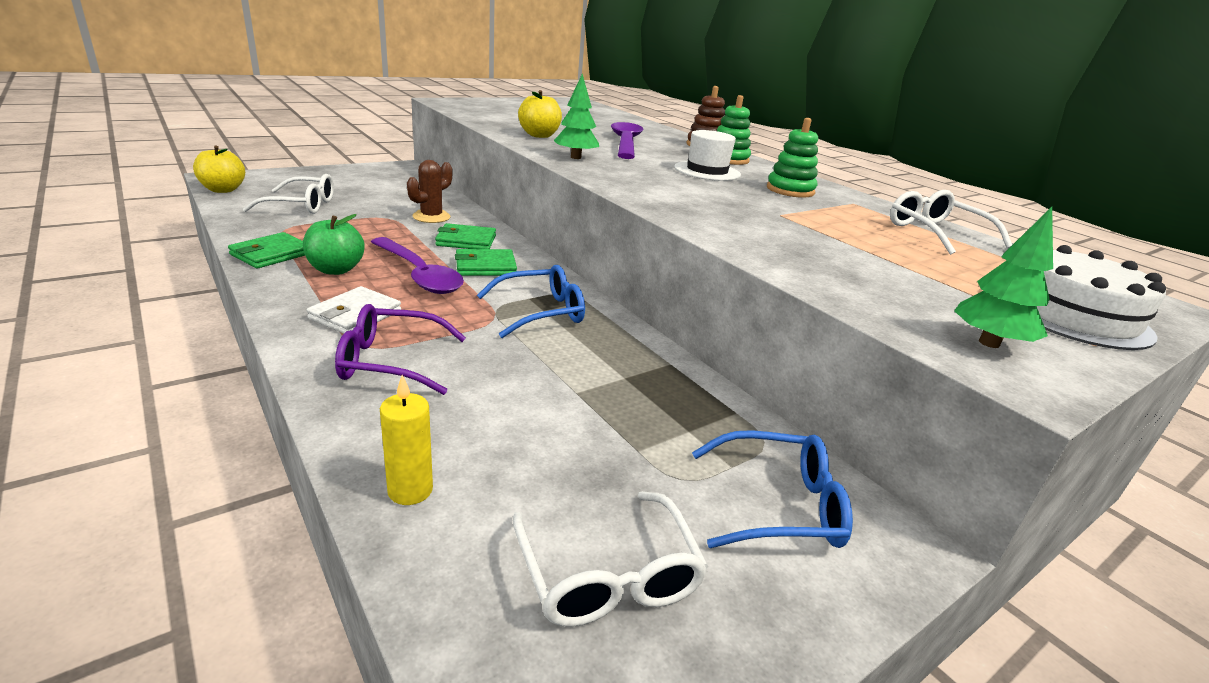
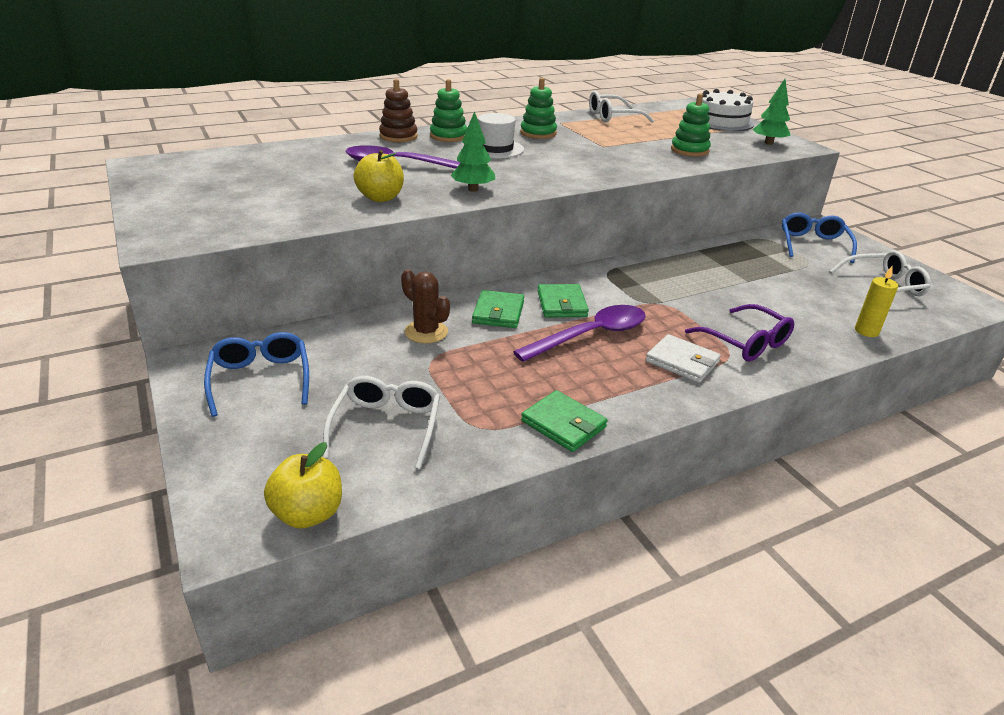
camera: 80 degrees left, 5 degrees up
green apple [303,214,365,275] -> none
purple glasses [335,304,466,395] -> purple glasses turned 45 degrees counterclockwise [685,304,794,361]
blue glasses [477,265,585,338] -> blue glasses moved to [204,332,309,417]
none -> green stacking toy [671,93,711,157]

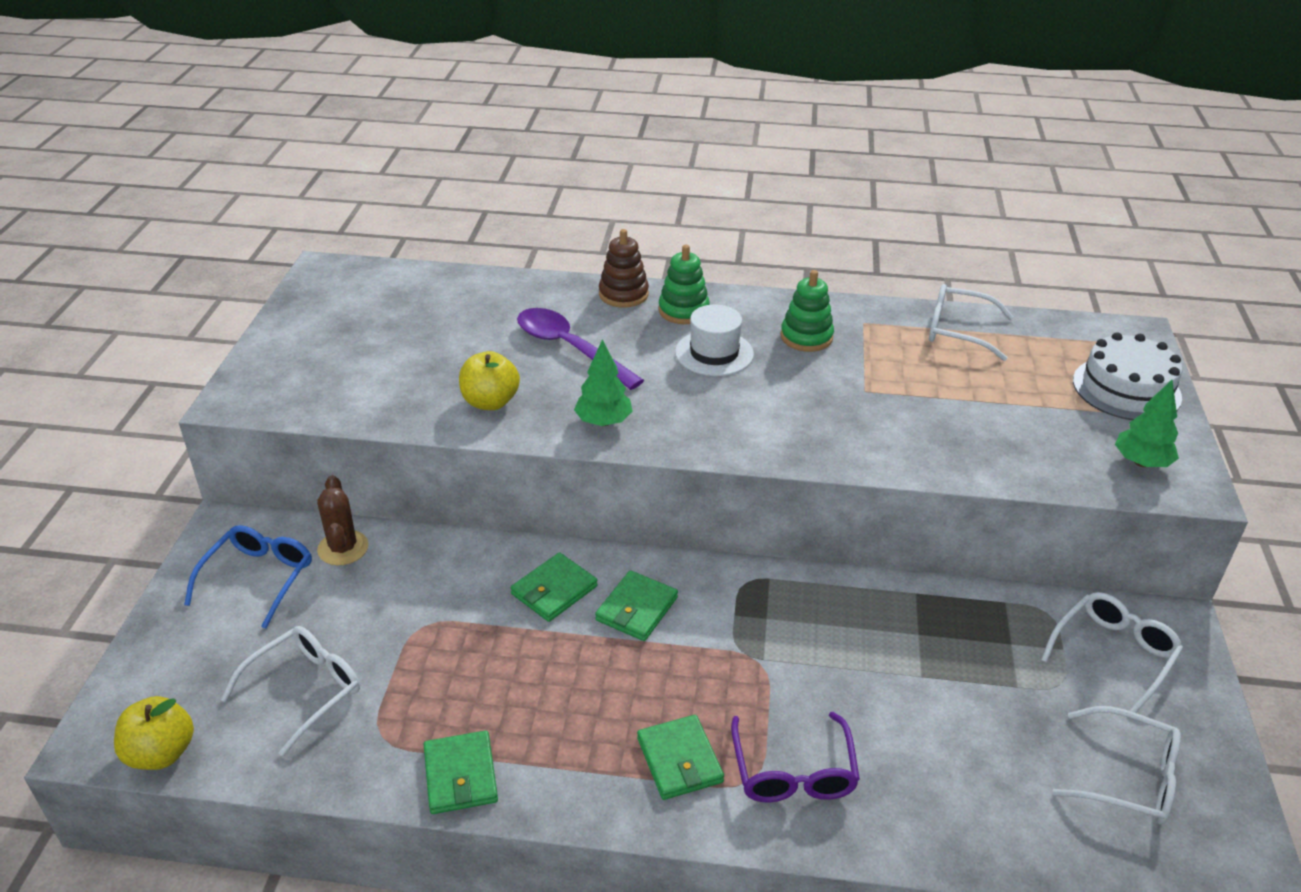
camera: 35 degrees right, 5 degrees up
brown cactus [401,269,450,344] -> brown cactus moved to [317,475,369,565]
purple spoon [513,305,646,362] -> none
white wallet [645,334,721,383] -> green wallet [637,715,724,800]
green stacking toy [671,93,711,157] -> none
blue glasses [782,212,857,263] -> white glasses [1041,592,1183,713]
yellow candle [855,266,898,337] -> none

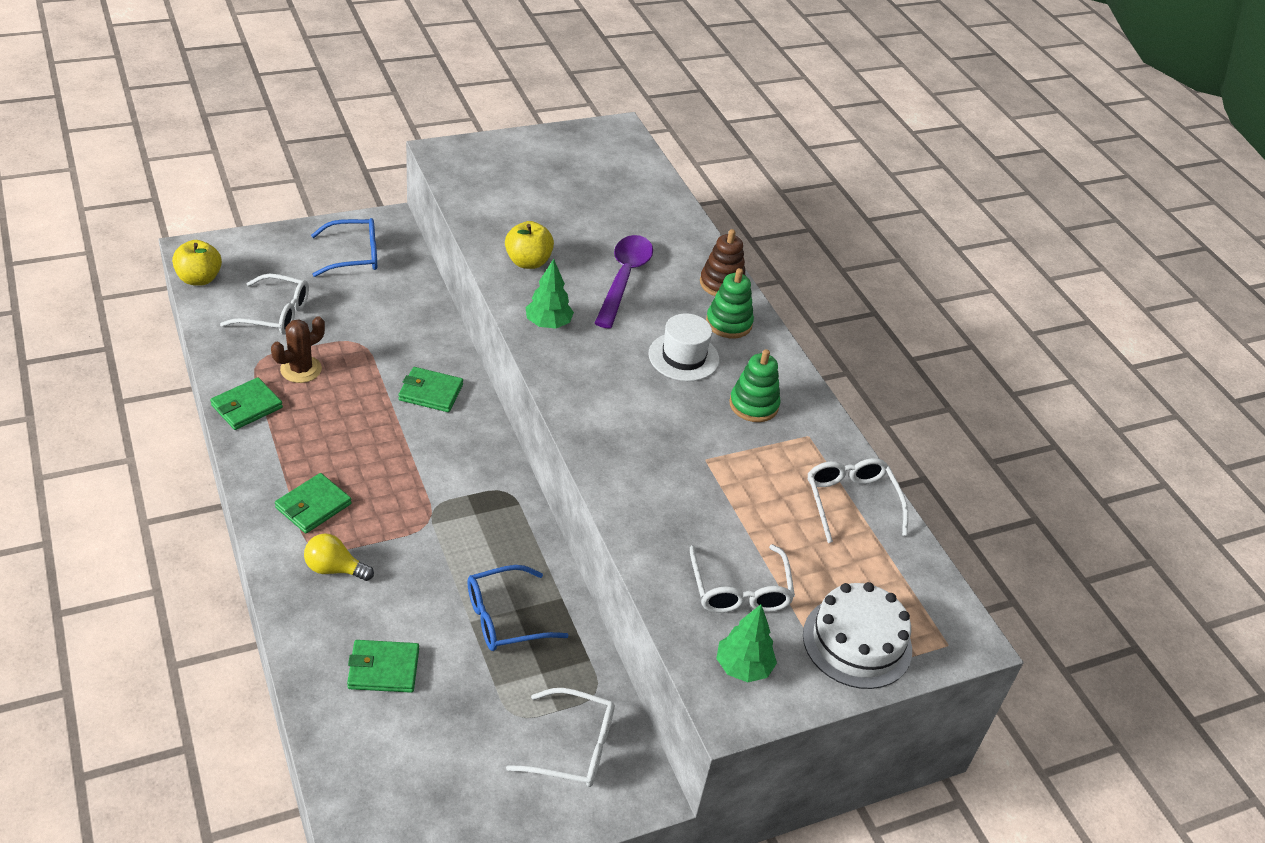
camera: 55 degrees right, 5 degrees up
brown cactus [317,475,369,565] -> brown cactus moved to [271,316,325,383]
green wallet [595,570,678,641] -> green wallet moved to [347,640,419,693]
purple glasses [731,712,860,803] -> yellow light bulb [304,533,374,581]
white glasses [1052,706,1181,825] -> white glasses moved to [690,544,795,613]
none -> blue glasses [467,565,569,651]

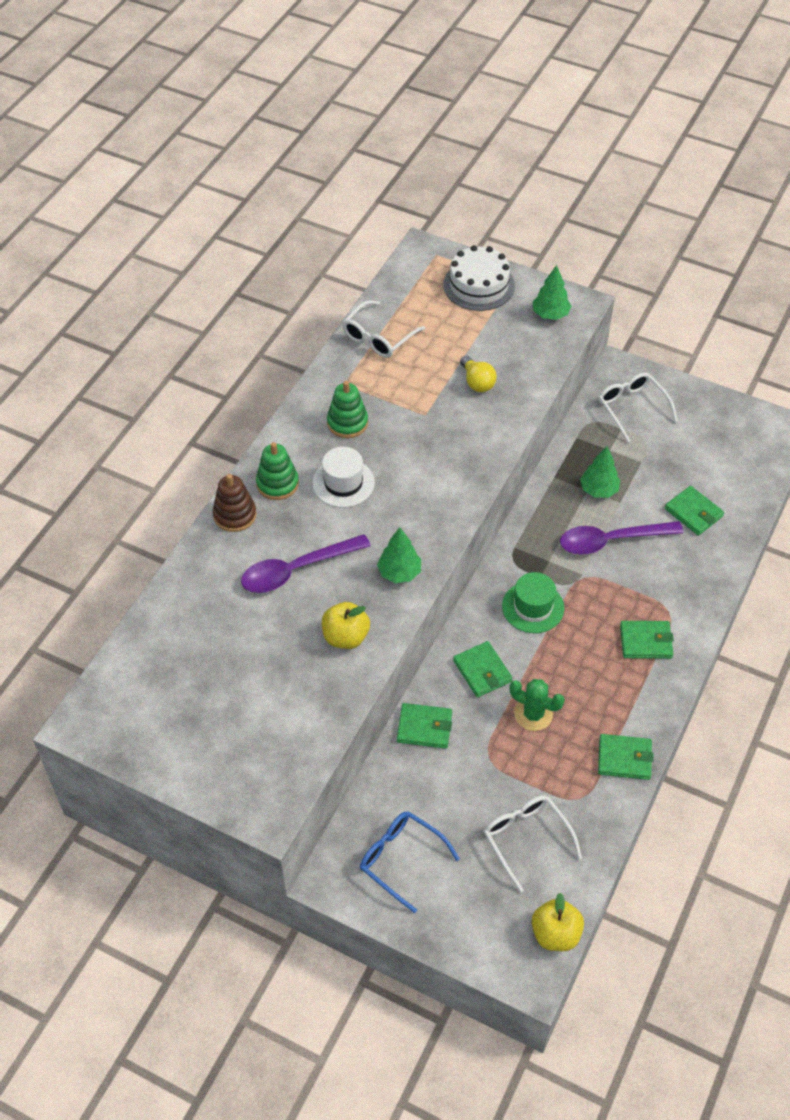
camera: 125 degrees left, 10 degrees up
brown cactus [271,316,325,383] -> none
yellow light bulb [304,533,374,581] -> yellow light bulb moved to [460,356,497,392]
blue glasses [467,565,569,651] -> green tree [580,446,620,498]
white glasses [690,544,795,613] -> none
none -> green wallet [397,703,452,749]
none -> green hat [502,572,564,633]
none -> green cactus [510,679,565,731]
none -> purple spoon [560,521,683,555]

